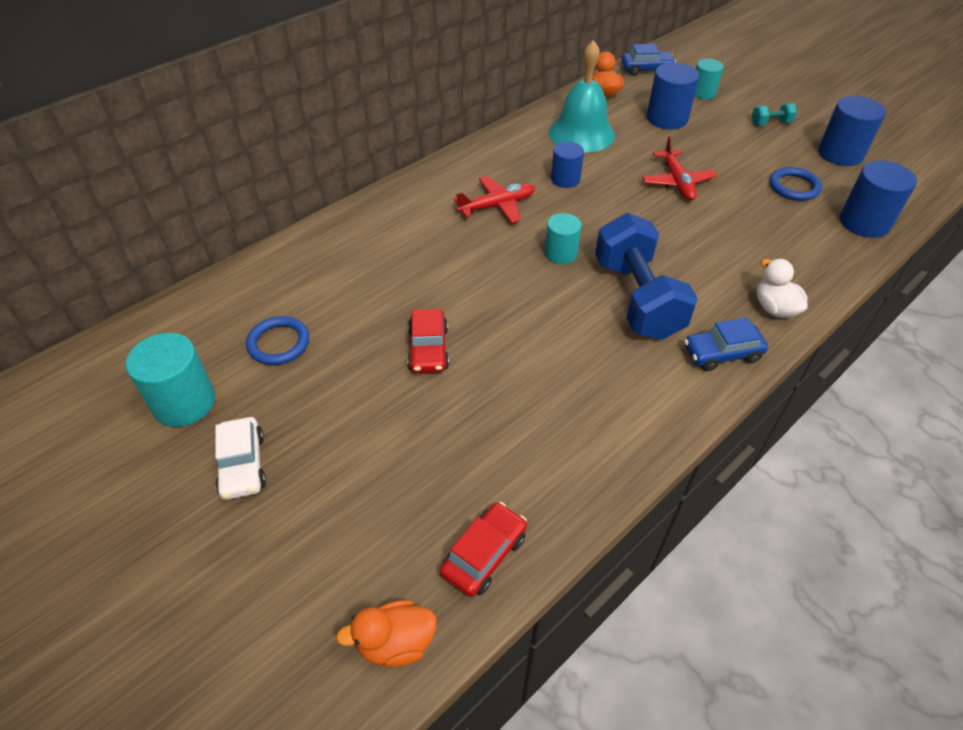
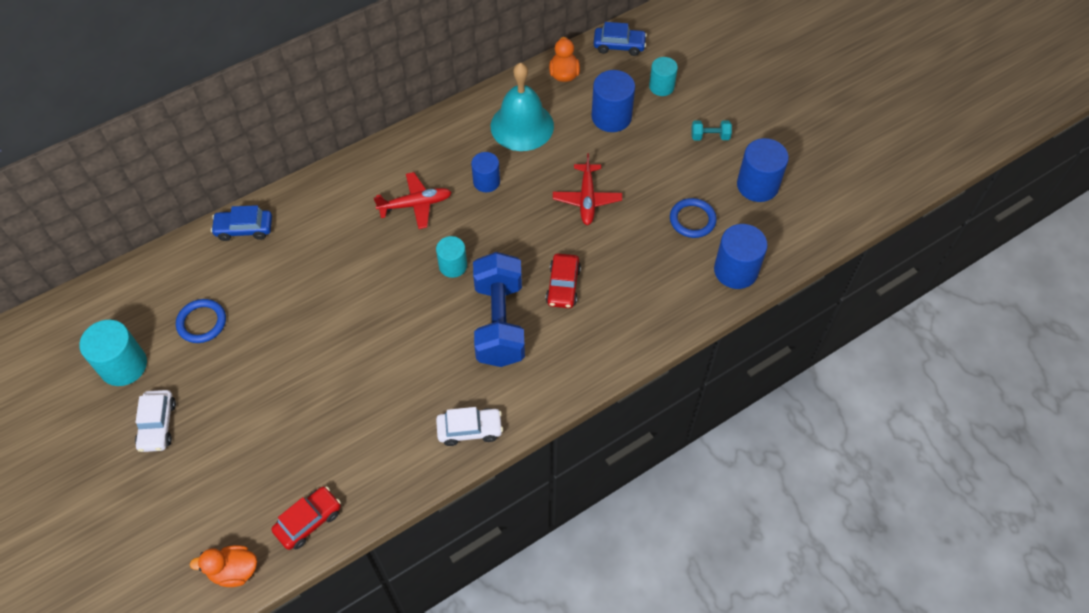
camera: 10 degrees right, 10 degrees up
red car [407,309,449,373] -> red car moved to [546,253,581,308]
blue car [684,317,768,371] -> blue car moved to [211,205,272,241]
white duck [757,259,808,318] -> none
none -> white car [436,407,503,446]

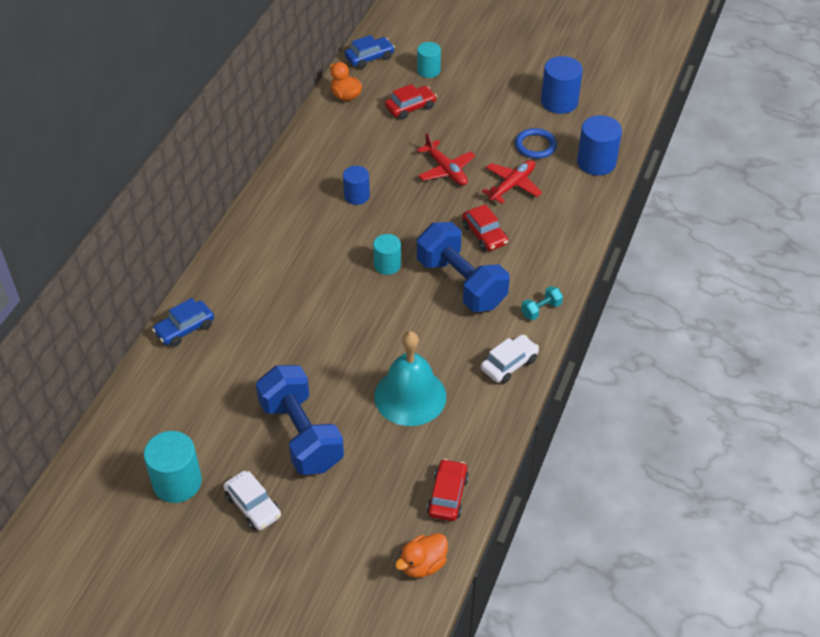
camera: 35 degrees left, 10 degrees down
blue ring [176,299,226,343] -> none
red plane [374,172,452,229] -> red plane moved to [482,160,542,204]
turquoise bell [491,63,554,151] -> turquoise bell moved to [374,331,446,426]
blue cylinder [591,70,635,132] -> red car [385,84,437,120]
turquoise dumbbell [691,120,732,141] -> turquoise dumbbell moved to [521,286,563,320]
none -> blue dumbbell [256,365,344,475]

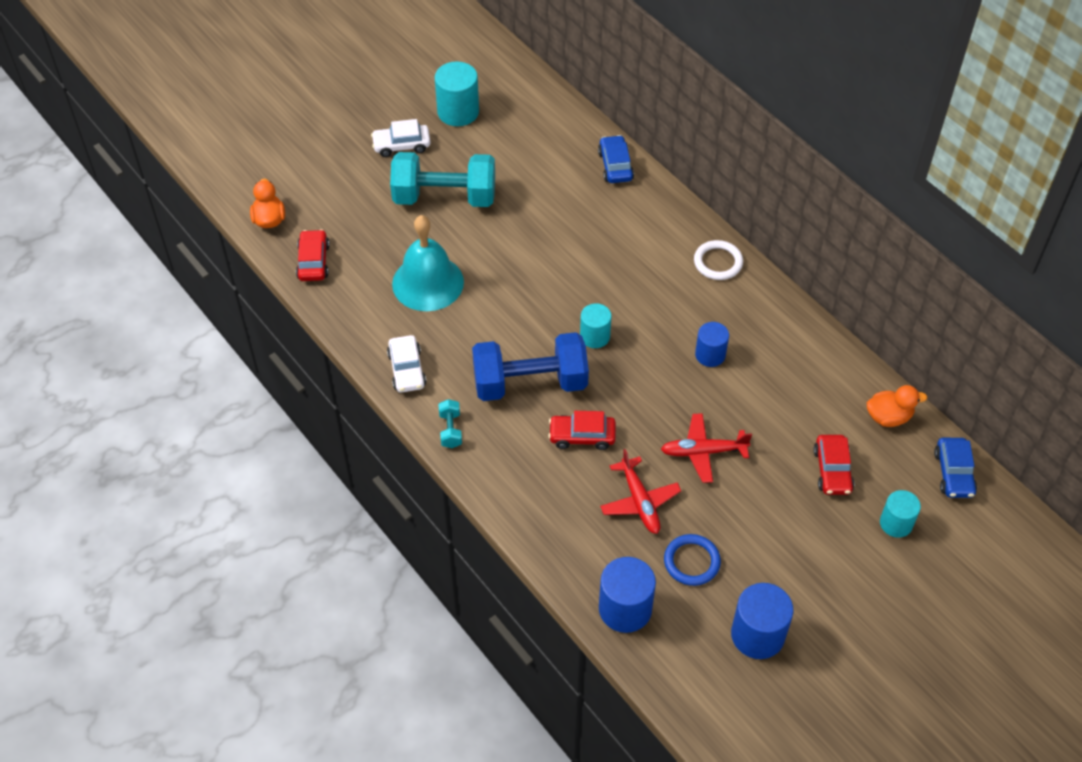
camera: 120 degrees right, 5 degrees up
blue dumbbell [256,365,344,475] -> turquoise dumbbell [390,152,495,207]
red car [427,459,469,521] -> red car turned 135 degrees counterclockwise [296,229,330,281]
none -> white ring [694,240,743,280]

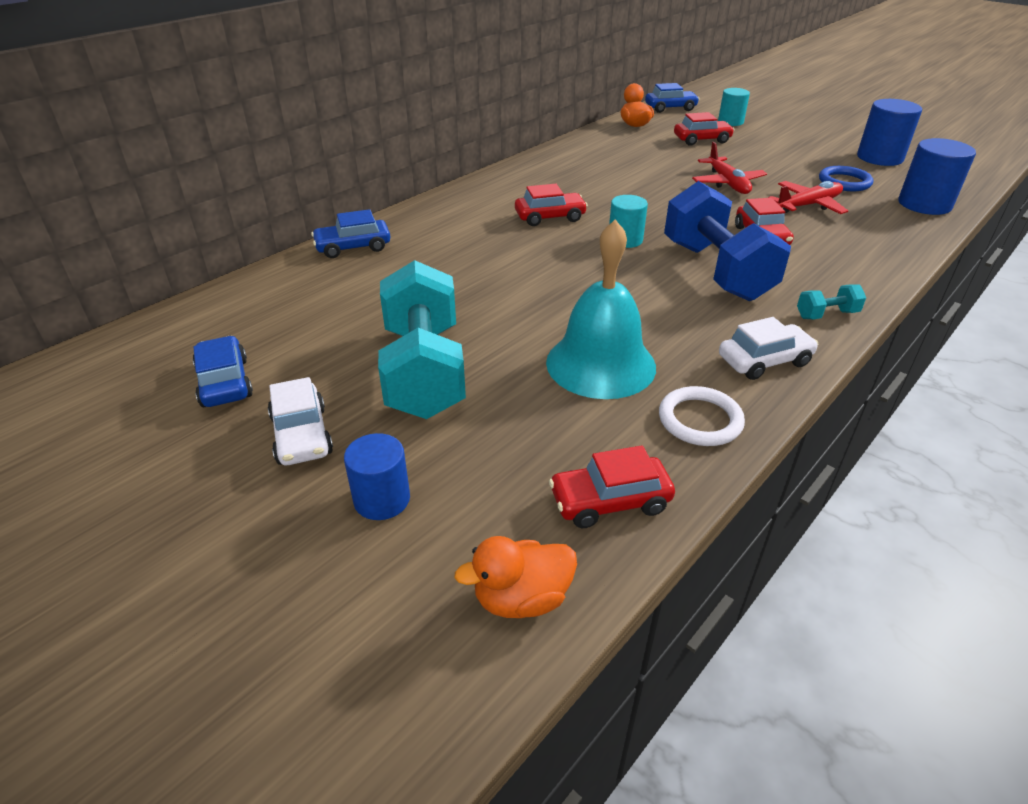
camera: 100 degrees left, 15 degrees down
turquoise cylinder [435,61,479,126] -> blue car [193,336,253,407]
white ring [694,240,743,280] -> white ring moved to [659,386,745,446]
blue cylinder [695,322,729,367] -> blue cylinder moved to [344,433,410,520]
none -> red car [515,184,588,226]

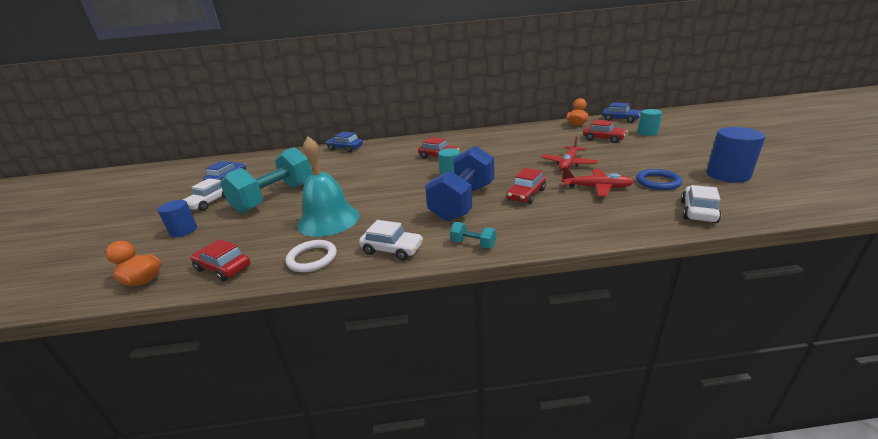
camera: 45 degrees right, 10 degrees down
blue cylinder [898,138,976,215] -> white car [681,185,721,223]

